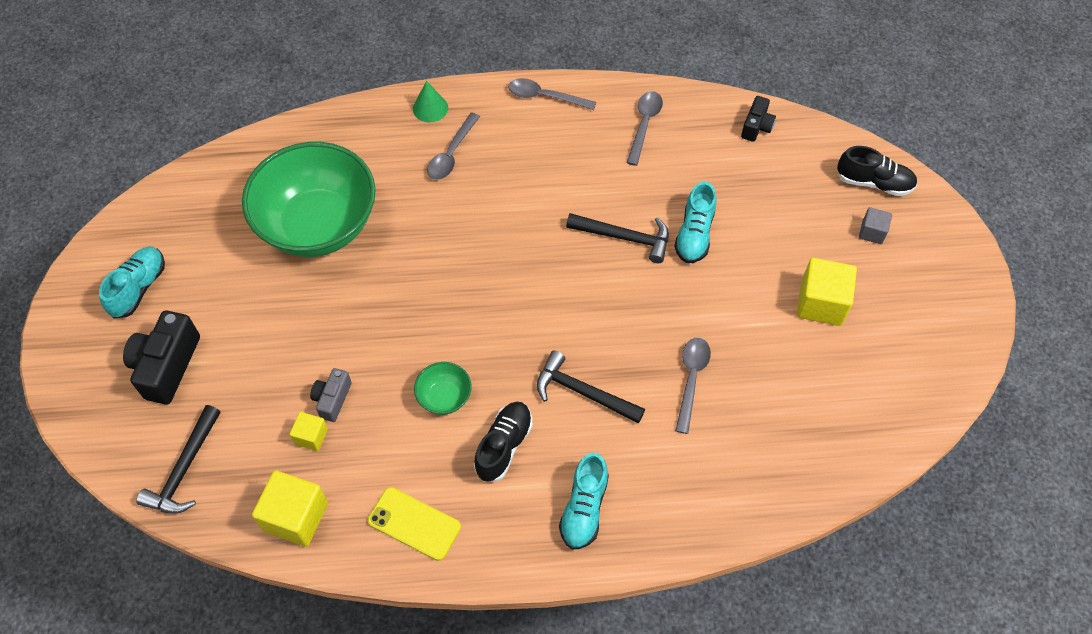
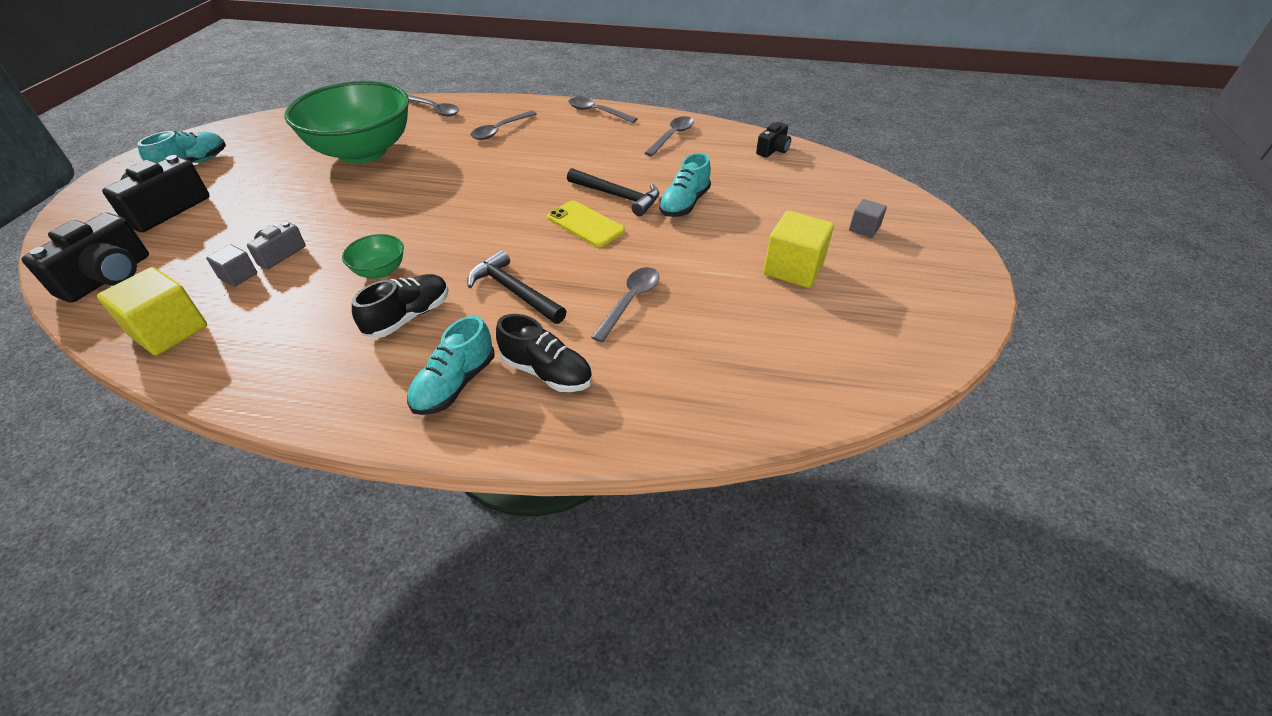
camera: 15 degrees right, 15 degrees down
black hammer [136,405,221,514] -> black camera [22,212,149,303]
yellow cube [290,412,328,451] -> grey cube [206,244,257,287]
yellow phone [368,487,461,561] -> yellow phone moved to [547,201,625,247]
green cone [413,81,448,122] -> none
black shoe [837,146,917,196] -> black shoe moved to [496,314,592,392]
none -> grey spoon [408,95,459,117]

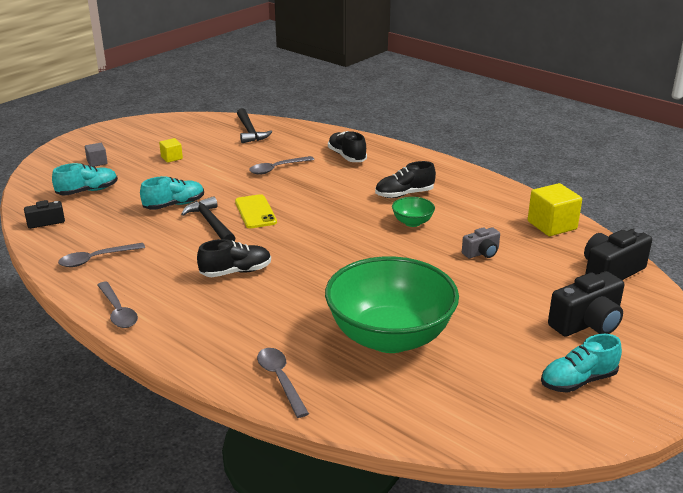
camera: 150 degrees left, 15 degrees down
grey cube [206,244,257,287] -> none
turquoise shoe [407,316,495,415] -> turquoise shoe moved to [52,163,118,196]
black hammer [467,250,567,324] -> black hammer moved to [237,108,272,143]
grey spoon [470,111,537,140] -> none
yellow cube [763,211,834,288] -> yellow cube [159,138,183,163], size x0.54
none -> black shoe [197,239,271,277]

